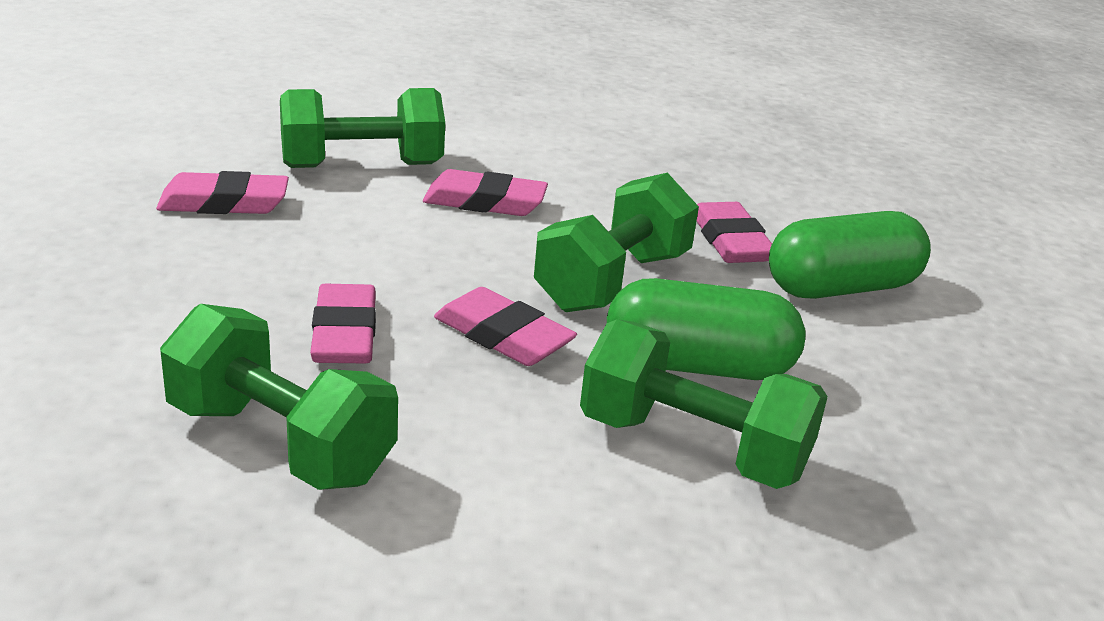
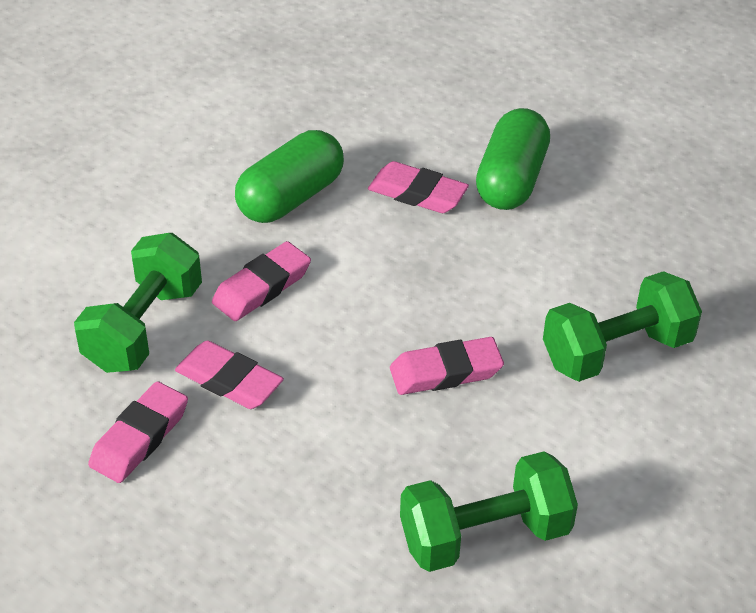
camera: 50 degrees left, 15 degrees up
pink eraser [310,284,376,363] -> pink eraser moved to [175,341,284,409]
green dumbbell [534,172,699,312] -> none
green capsule [607,278,805,380] -> green capsule moved to [235,130,344,223]

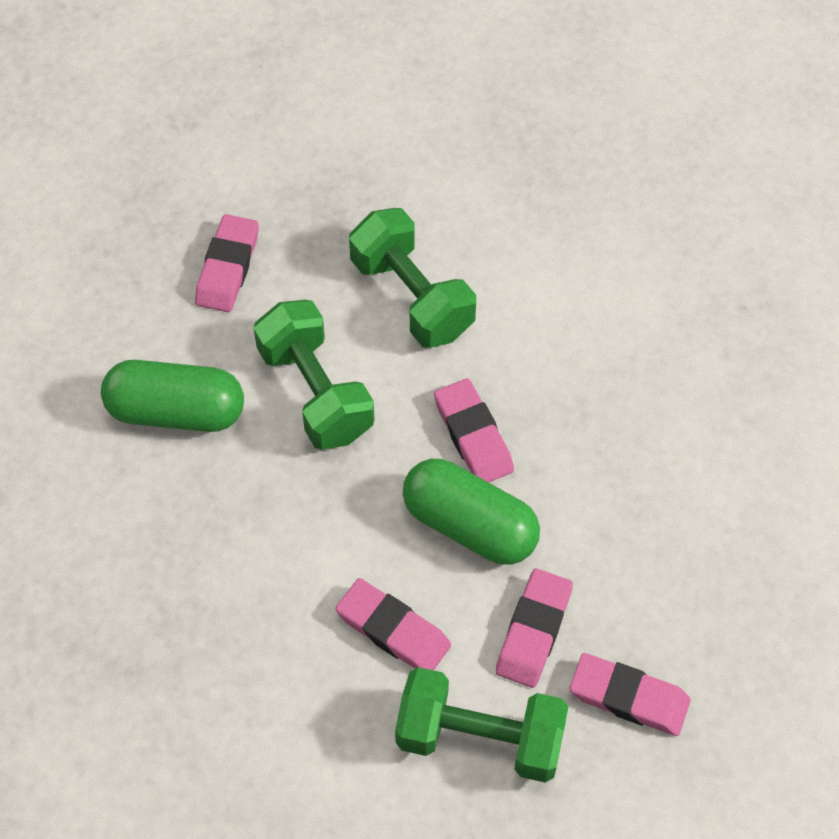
camera: 100 degrees left, 15 degrees up
green capsule [235,130,344,223] -> green capsule moved to [403,459,540,565]
pink eraser [368,161,469,213] -> pink eraser moved to [195,214,259,312]
green dumbbell [400,451,578,572] -> green dumbbell moved to [253,300,375,450]

